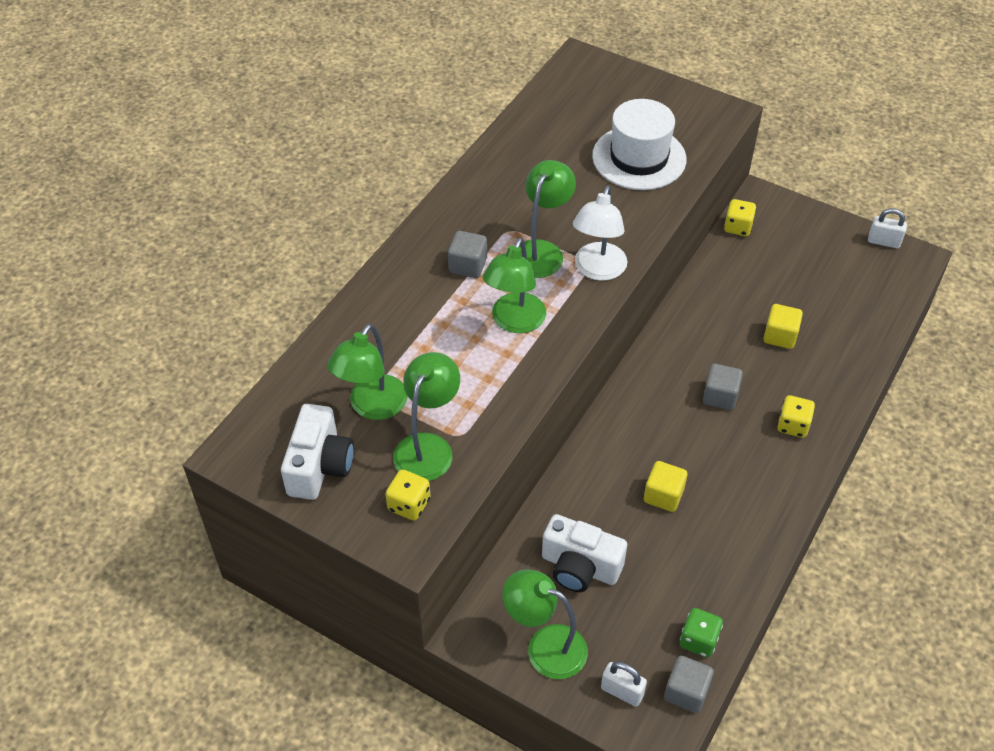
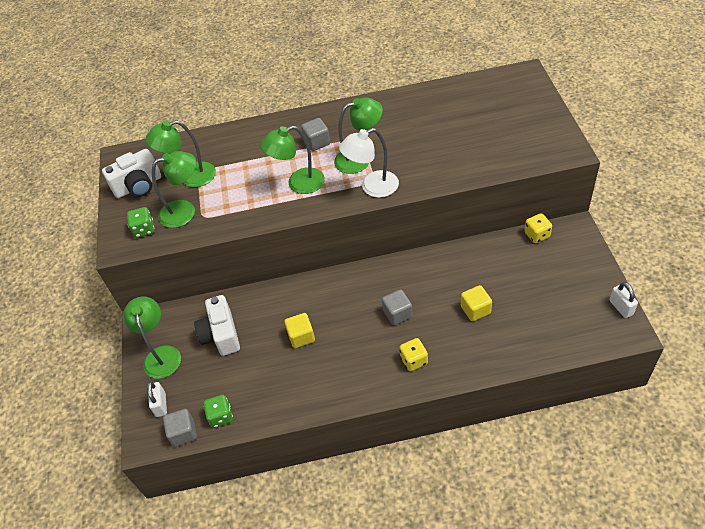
camera: 55 degrees right, 0 degrees up
yellow dice [386,470,430,521] -> green dice [127,207,154,238]
white hat [592,99,686,190] -> none

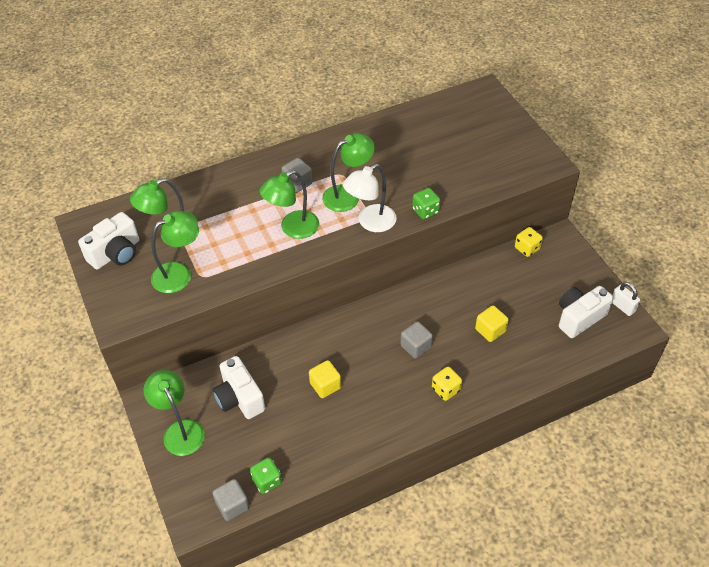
camera: 20 degrees left, 0 degrees up
green dice [127,207,154,238] -> green dice moved to [412,188,440,219]
white padlock [147,381,167,417] -> none
none -> white camera [559,286,614,338]

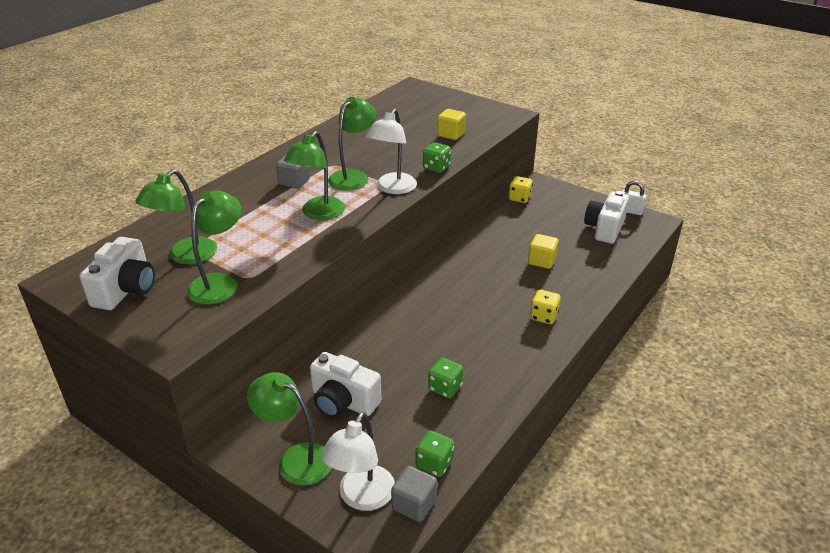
camera: 30 degrees left, 15 degrees down
yellow cube [309,360,341,398] -> yellow cube moved to [437,109,466,140]
grey cube [400,322,433,359] -> none
none -> white lamp [321,412,395,511]
none -> green dice [428,358,463,398]

